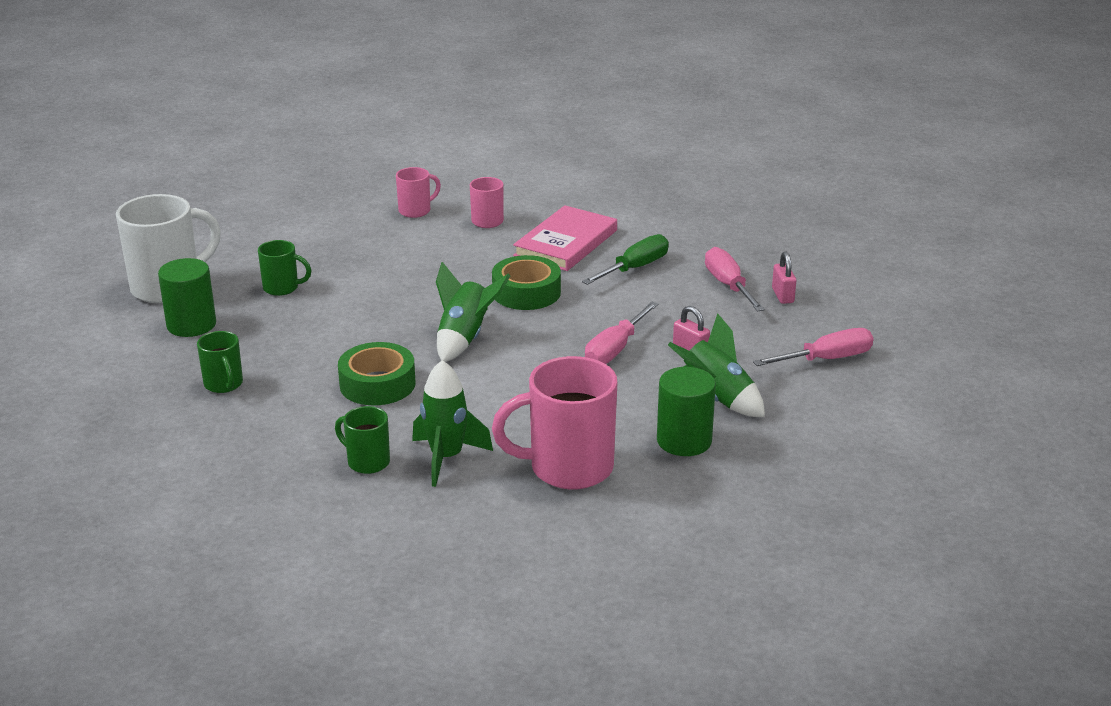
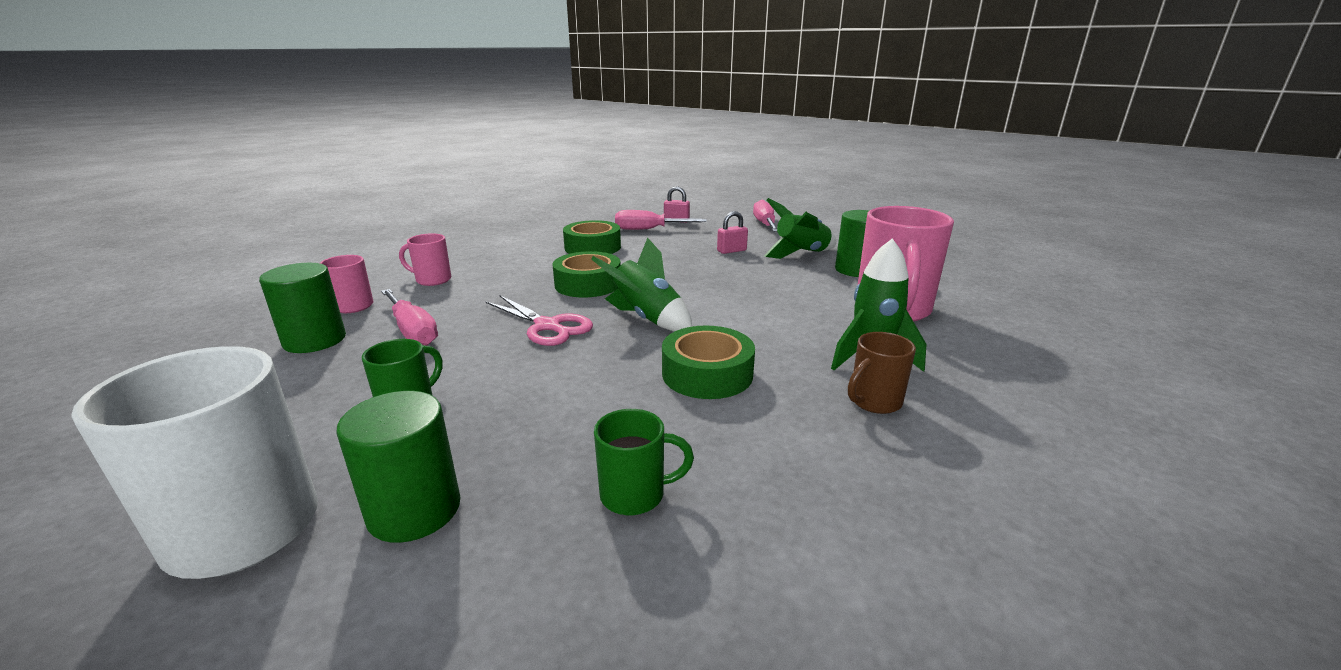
camera: 70 degrees left, 5 degrees down
green mug [335,406,390,474] -> brown mug [848,332,916,414]
pink book [513,205,617,271] -> none
green screwdriver [582,234,669,285] -> green tape [563,220,621,254]
pink screwdriver [585,301,658,364] -> pink screwdriver moved to [381,289,438,346]
none -> green cylinder [259,263,346,353]
none -> pink scissors [485,295,593,346]

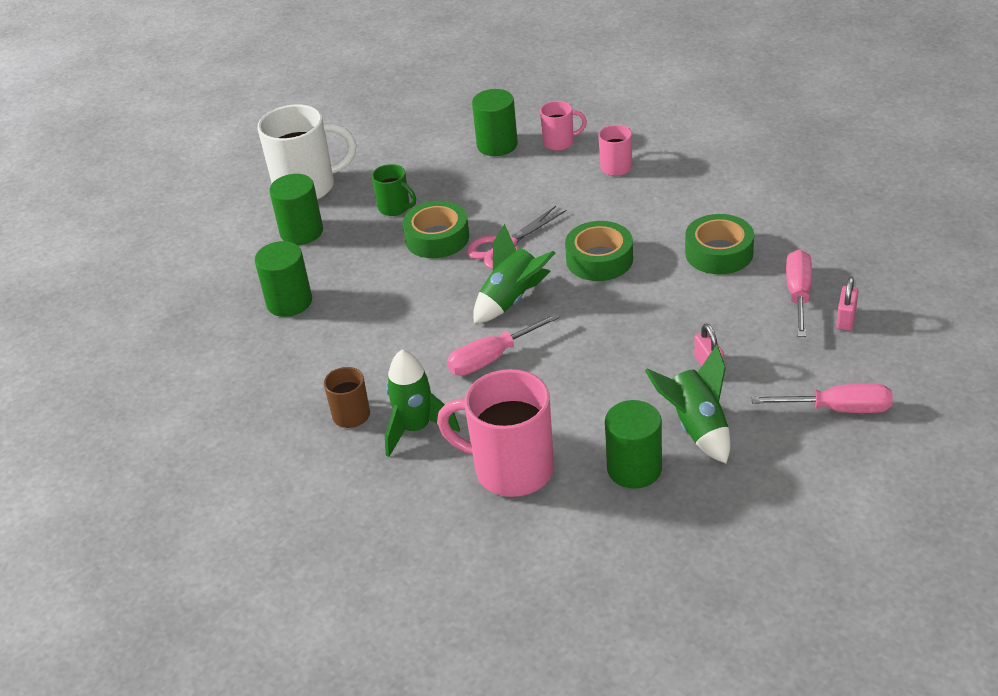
camera: 100 degrees right, 15 degrees up
pink screwdriver [381,289,438,346] -> pink screwdriver moved to [447,313,560,376]
green mug [594,409,694,515] -> green cylinder [255,241,312,317]
green tape [662,326,755,399] -> green tape moved to [402,201,469,258]

